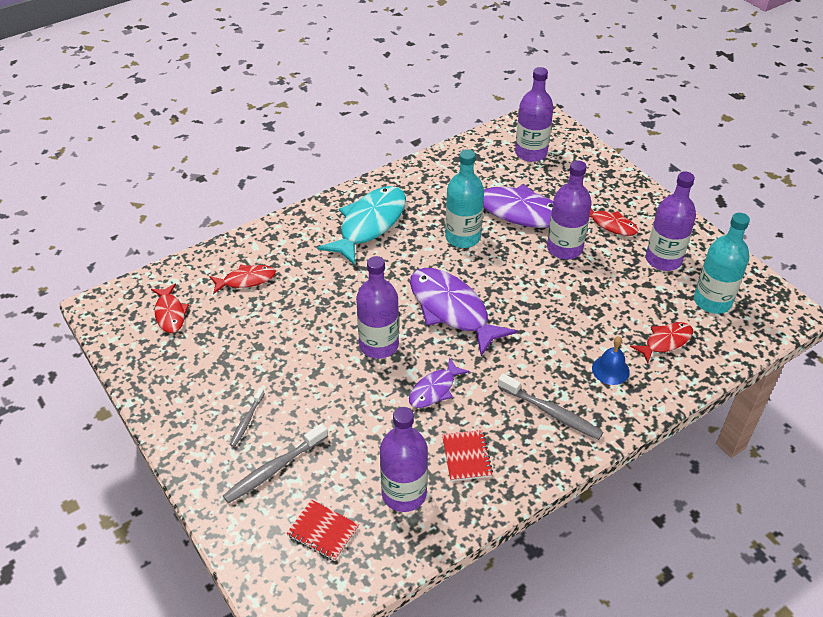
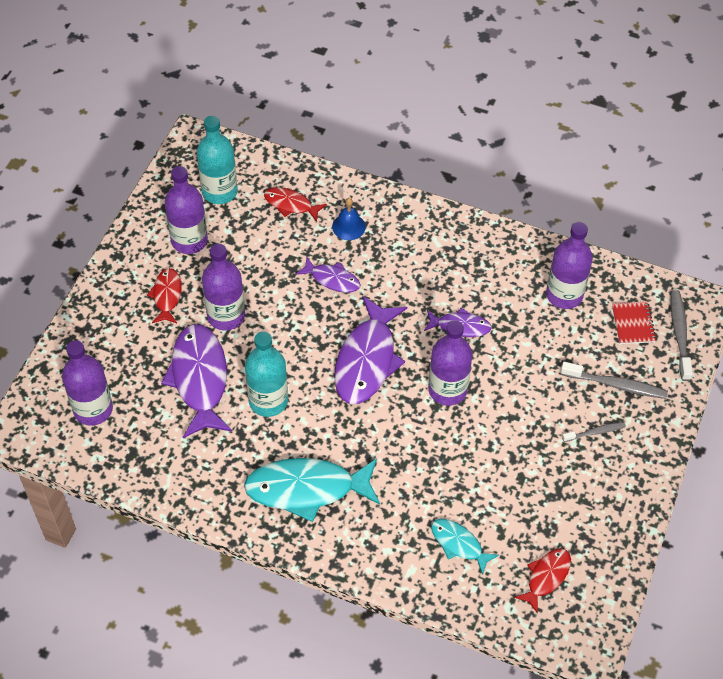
camera: 125 degrees left, 10 degrees up
red fish [209,264,276,294] -> turquoise fish [431,519,499,574]
red notebook [442,430,493,481] -> none
grey toothbrush [498,373,603,440] -> grey toothbrush moved to [670,290,693,381]
none -> purple fish [296,257,360,293]

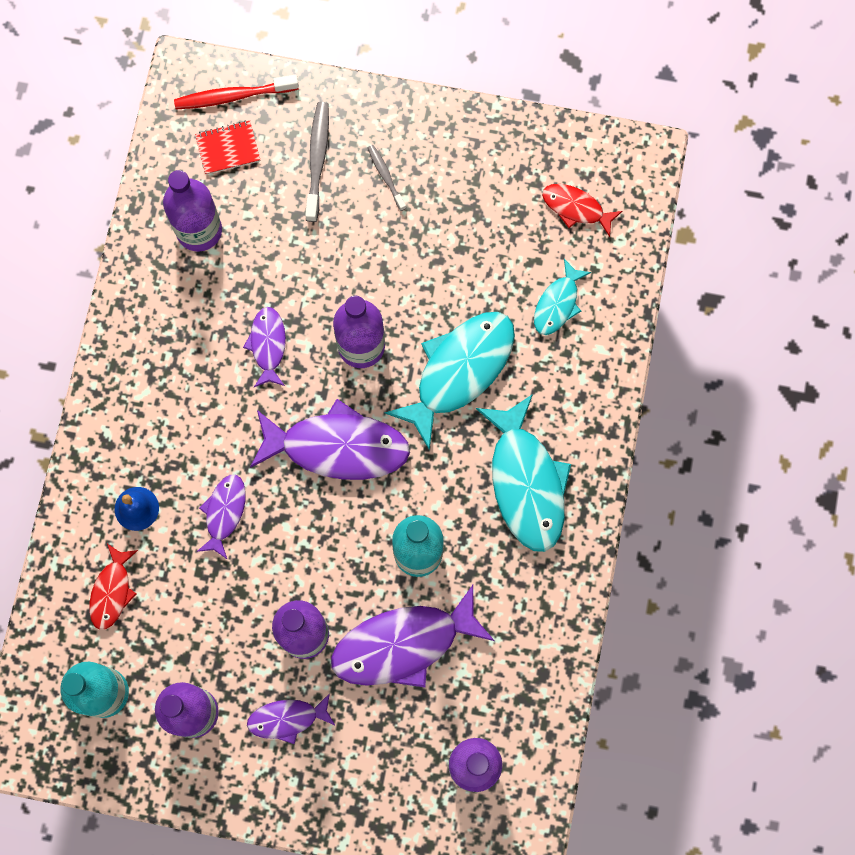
camera: 100 degrees left, 20 degrees up
red fish [147,268,181,323] -> purple fish [247,693,335,744]
grey toothbrush [670,290,693,381] -> red toothbrush [174,75,299,109]
none -> turquoise fish [385,312,515,451]

